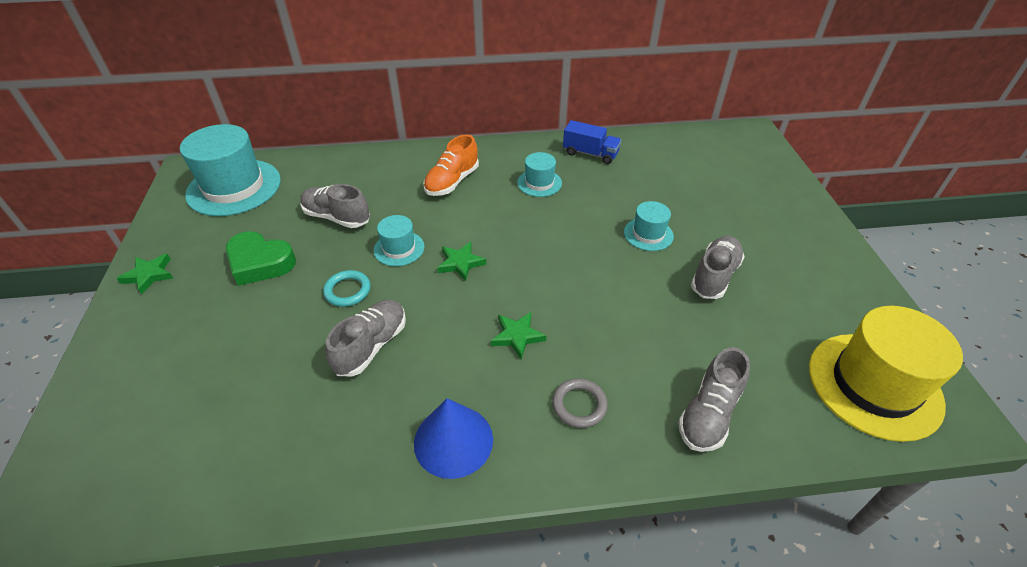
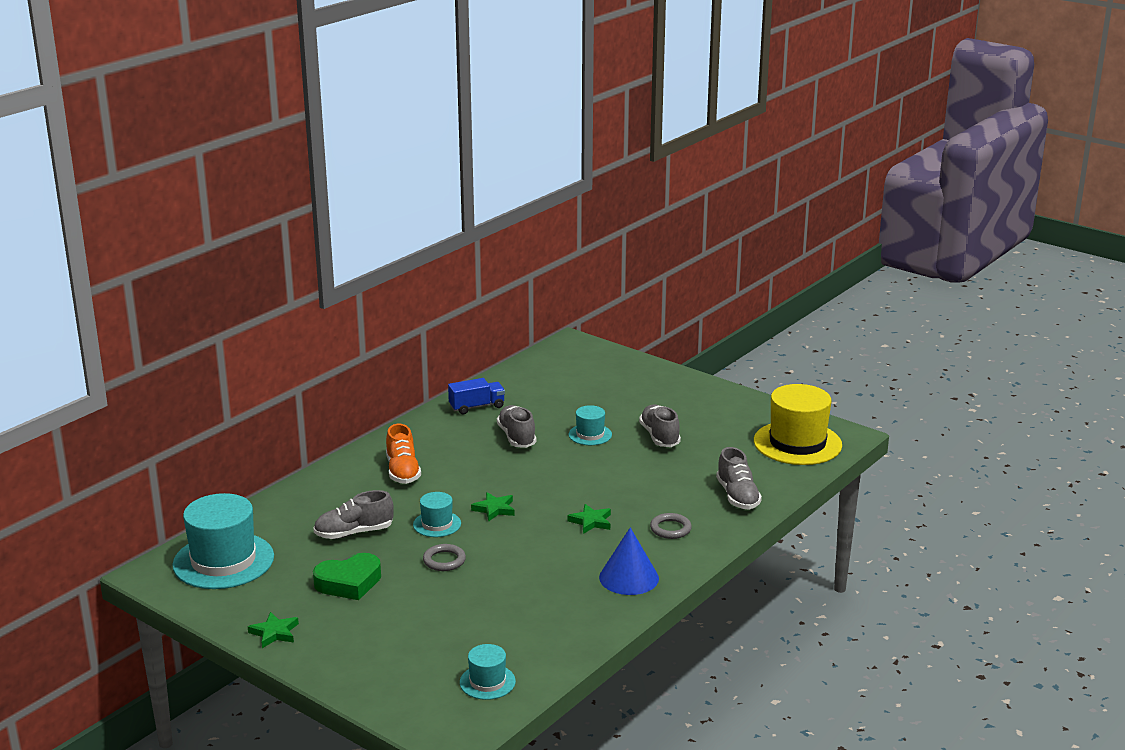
camera: 45 degrees left, 20 degrees down
turquoise ring [323,270,371,307] -> grey ring [423,544,466,571]
grey shoe [325,300,406,376] -> grey shoe moved to [497,405,536,448]
turquoise hat [517,152,562,197] -> turquoise hat moved to [460,644,516,700]

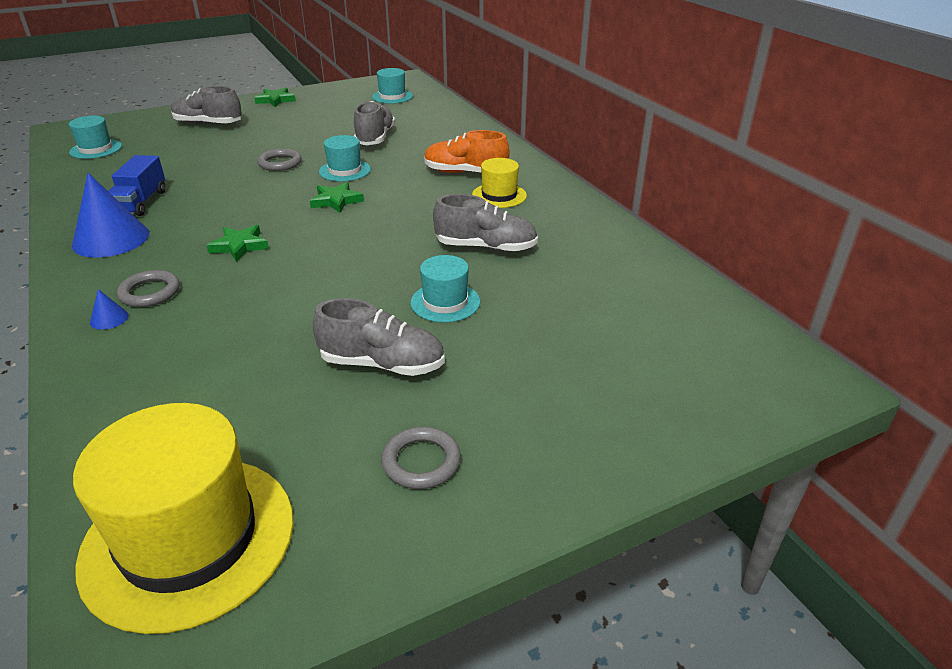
camera: 115 degrees right, 10 degrees up
turquoise hat [172,493,274,589] -> turquoise hat [372,68,413,104], size x0.50
green heart [313,553,381,600] -> none
blue truck [448,378,505,414] -> blue truck moved to [108,155,166,216]
grey shoe [716,447,762,510] -> grey shoe moved to [171,86,242,124]
none -> blue cone [90,289,129,330]
none -> grey ring [381,427,461,489]
none -> yellow hat [472,158,527,208]

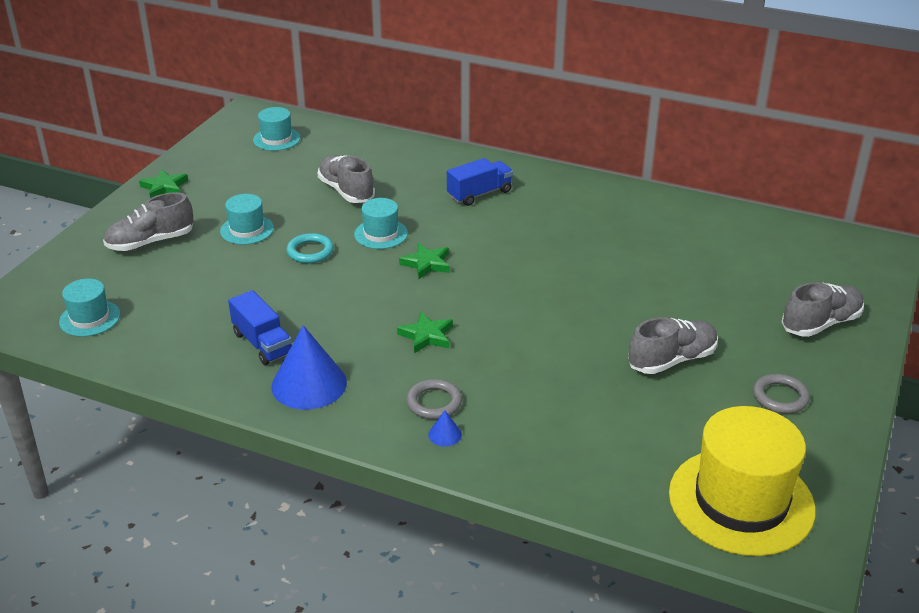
camera: 40 degrees left, 0 degrees up
grey ring [257,148,302,171] -> turquoise ring [286,233,334,263]
turquoise hat [410,255,480,323] -> turquoise hat moved to [220,194,274,245]
orange shoe [424,130,509,173] -> blue truck [447,158,513,206]
grey shoe [433,194,538,252] -> grey shoe moved to [782,282,864,337]
yellow hat [472,158,527,208] -> none

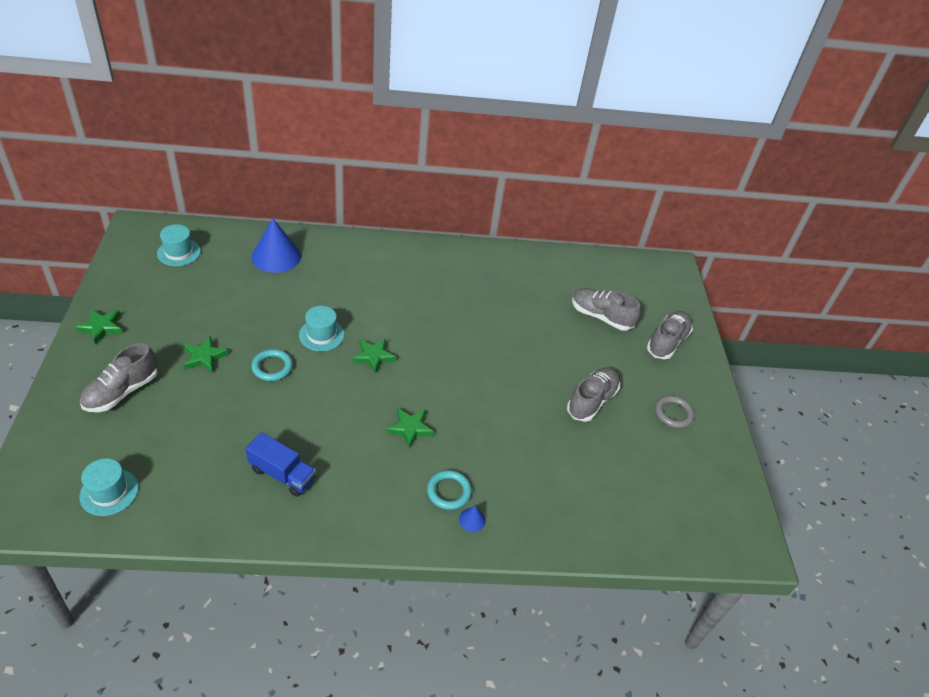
camera: 30 degrees left, 10 degrees up
turquoise hat [220,194,274,245] -> green star [184,336,229,373]
blue cone [271,325,347,410] -> blue cone moved to [252,218,301,273]
grey shoe [318,155,375,203] -> grey shoe moved to [572,288,641,331]
grey ring [406,379,462,419] -> turquoise ring [427,470,472,510]
blue truck [447,158,513,206] -> none
yellow hat [669,406,816,556] -> none

